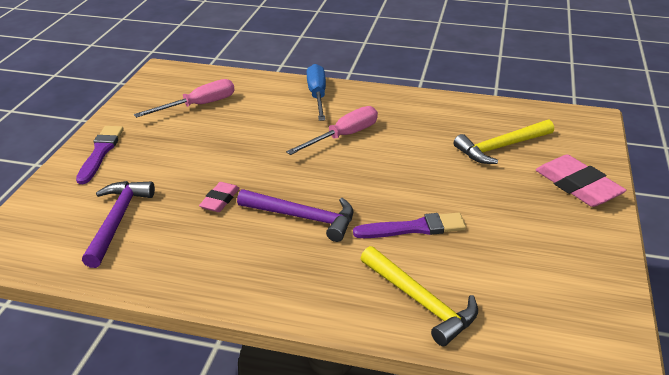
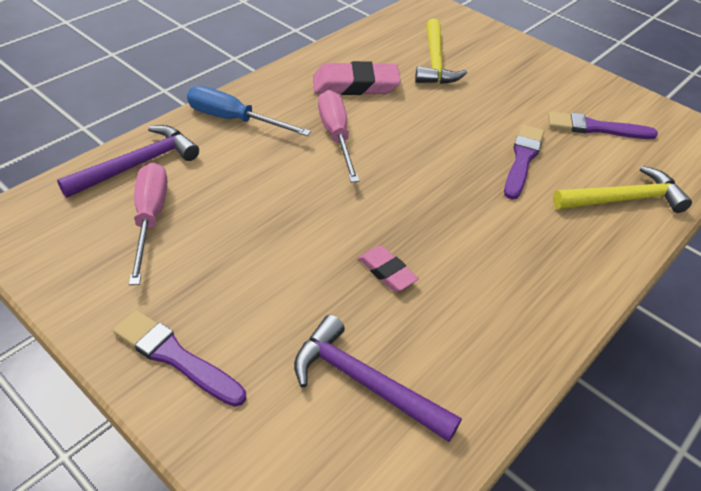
camera: 65 degrees left, 10 degrees up
purple hammer [237,189,353,242] -> purple hammer moved to [57,125,199,198]
pink eraser [536,155,626,207] -> pink eraser moved to [313,61,401,95]
none -> purple brush [548,111,658,139]

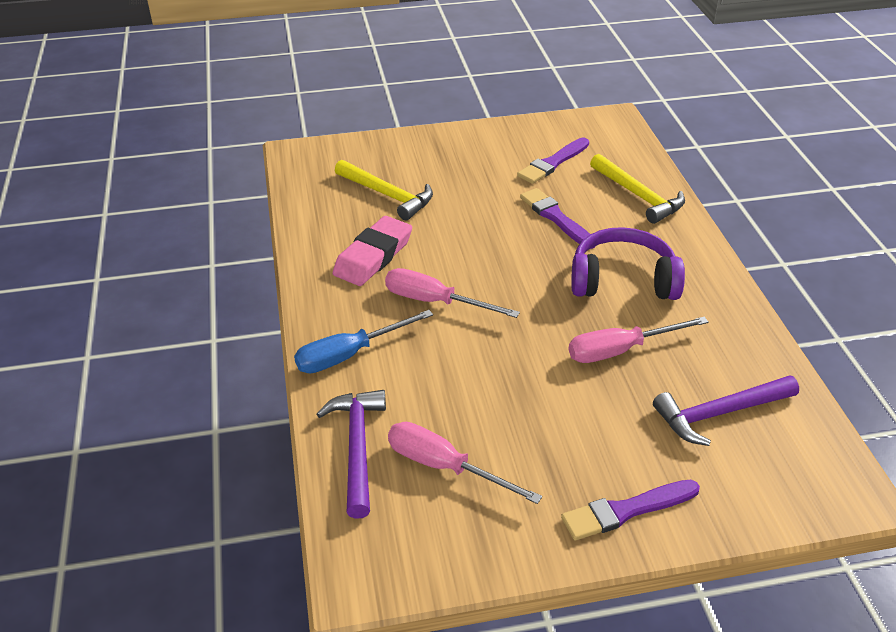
camera: 50 degrees left, 5 degrees down
pink eraser [358,246,419,292] -> pink screwdriver [569,317,709,363]
yellow hammer [553,166,692,213] -> yellow hammer turned 120 degrees clockwise [590,154,685,224]
none -> purple headphones [571,227,685,300]

